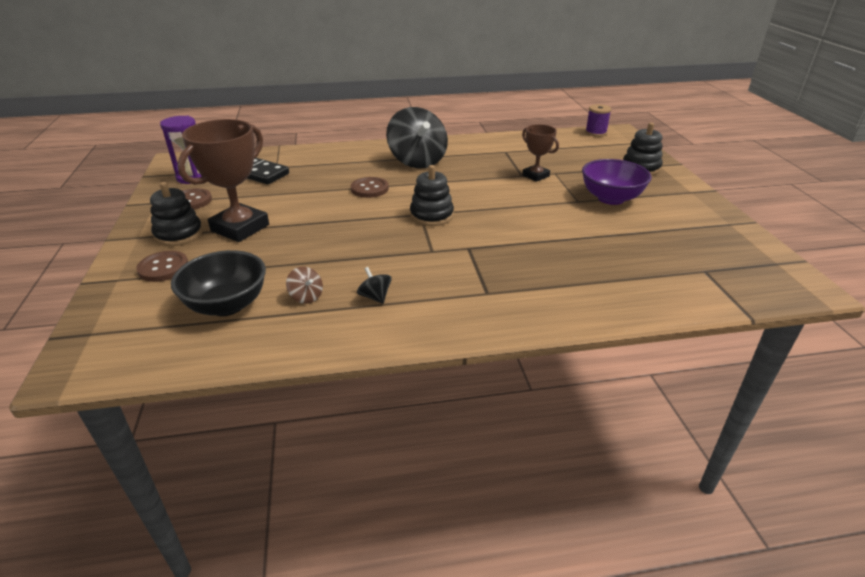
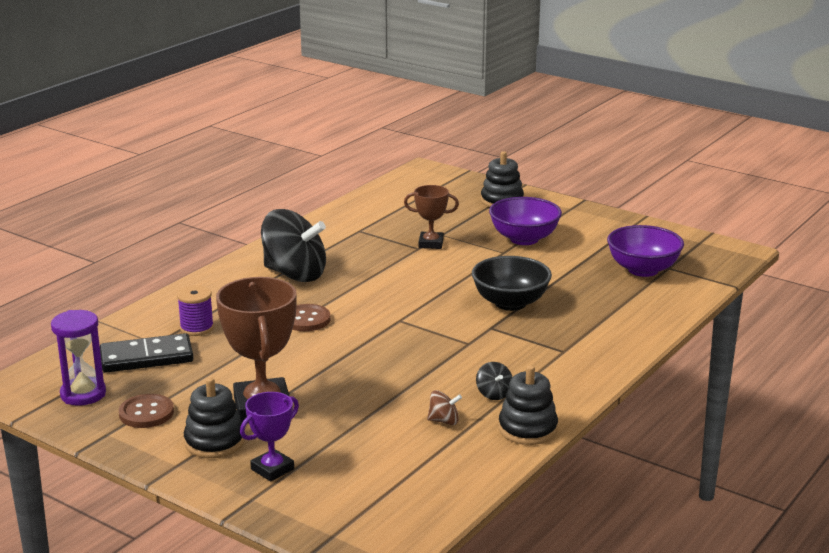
camera: 45 degrees left, 10 degrees down
brown button [136,251,188,282] -> purple trophy [240,392,299,482]
black bowl [171,250,266,316] -> black bowl moved to [472,256,552,311]
black spinning top [357,267,392,304] -> black spinning top turned 120 degrees counterclockwise [476,362,512,400]
black stacking toy [410,165,454,226] -> black stacking toy moved to [499,365,558,445]
purple spool [585,104,612,137] -> purple spool moved to [177,285,214,336]
none -> purple bowl [607,225,684,277]

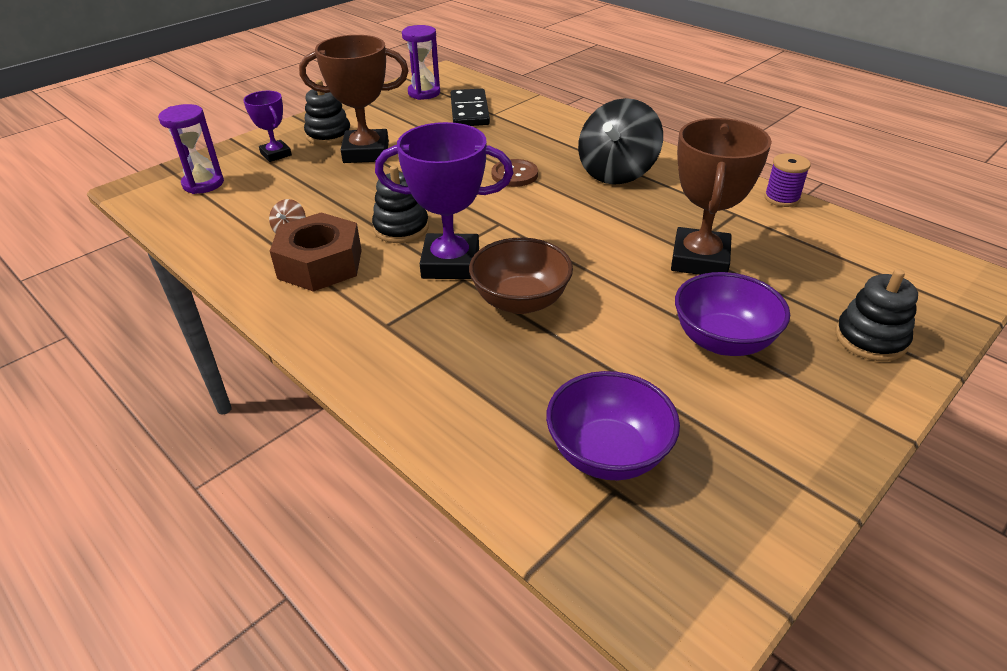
camera: 100 degrees right, 15 degrees up
brown button [119,394,174,428] -> none
purple spool [177,285,214,336] -> purple spool moved to [764,153,811,207]
brown trophy [404,185,459,249] -> brown trophy [671,118,772,275], size x1.79
black bowl [472,256,552,311] -> brown bowl [469,238,573,314]
black spinning top [476,362,512,400] -> brown nut [270,212,362,292]
black stacking toy [499,365,558,445] -> black stacking toy moved to [372,166,429,243]
none -> purple hourglass [158,104,224,194]
none -> purple trophy [375,122,513,279]

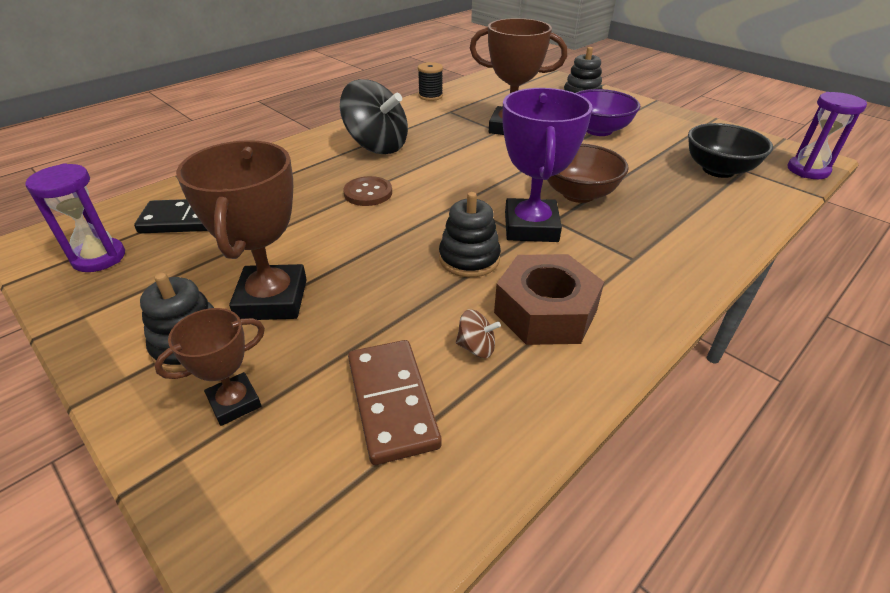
camera: 90 degrees left, 0 degrees up
purple hourglass [158,104,224,194] -> purple hourglass moved to [787,92,867,179]
purple trophy [243,91,292,162] -> brown trophy [154,308,265,426]
purple bowl [546,371,680,480] -> black bowl [688,123,773,178]
purple spool [764,153,811,207] -> black spool [418,62,443,101]
none -> brown domino [348,340,442,465]

